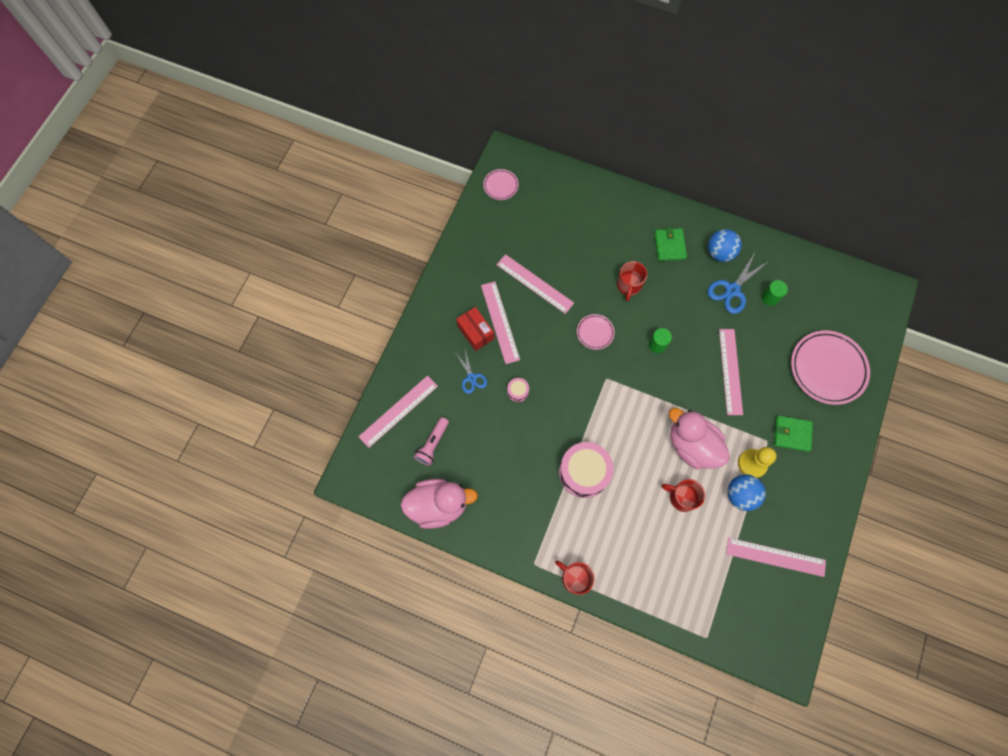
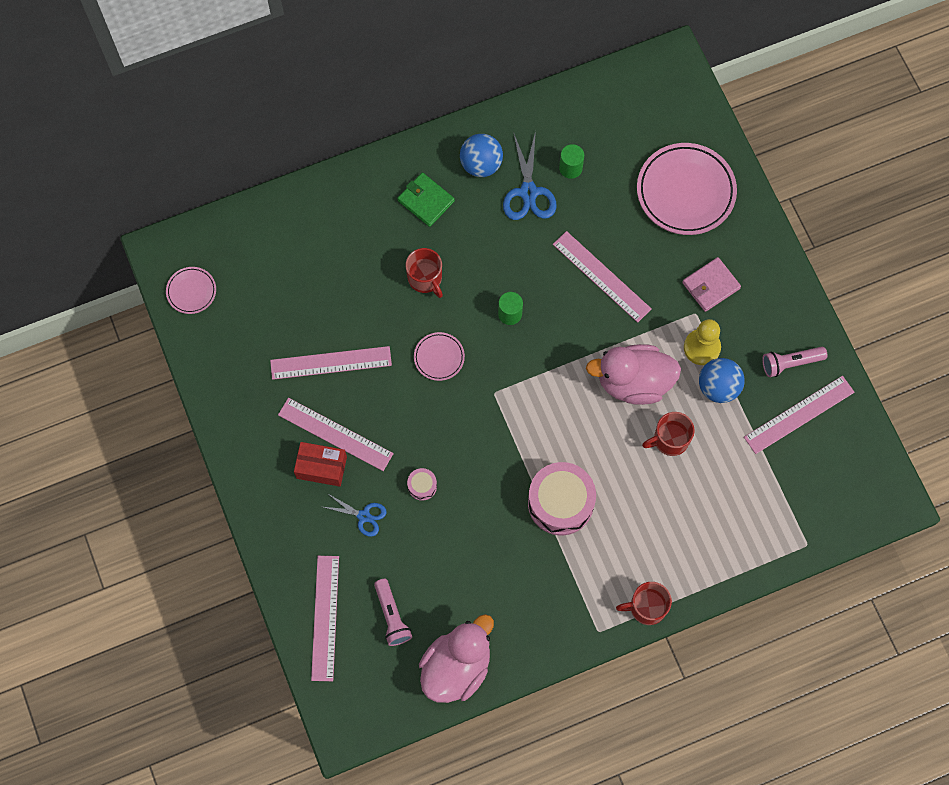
camera: 45 degrees left, 0 degrees up
green wallet [774,416,813,452] -> pink wallet [682,257,741,312]
none -> pink flashlight [762,347,827,377]

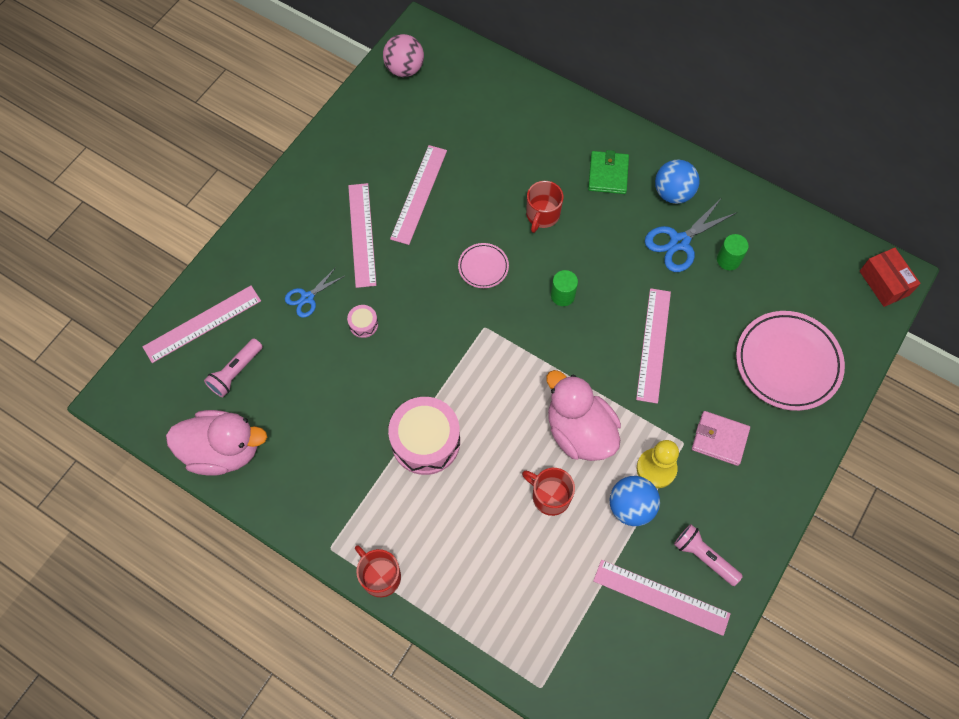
camera: 55 degrees right, 5 degrees down
pink plate [166,267,216,314] -> pink ball [383,34,424,77]
pink ruler [270,346,392,380] -> pink ruler turned 60 degrees clockwise [390,145,447,245]
red box [294,442,347,487] -> red box moved to [860,248,921,307]
blue scissors [324,493,387,537] -> blue scissors turned 60 degrees clockwise [285,267,344,318]

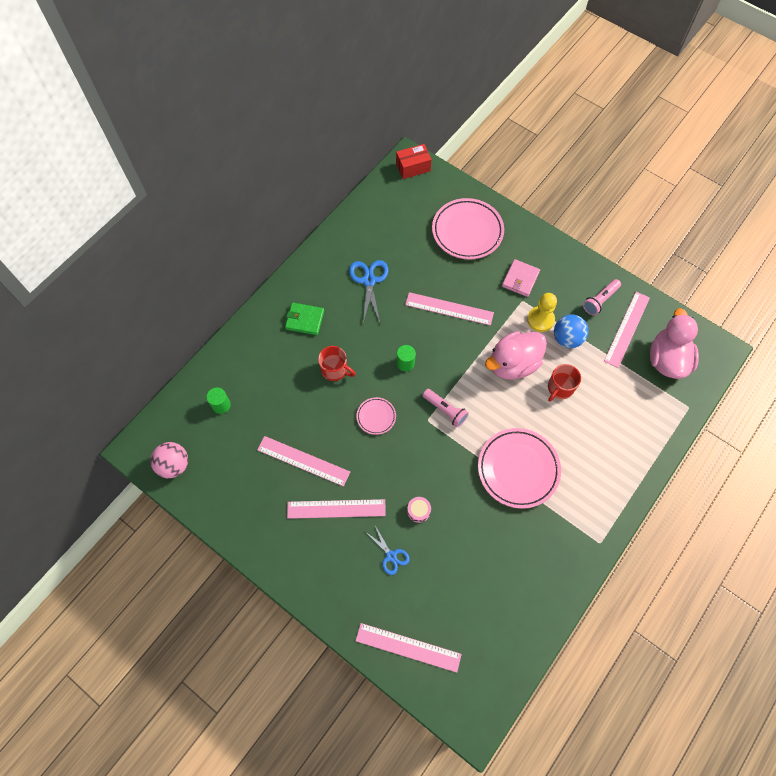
camera: 85 degrees left, 0 degrees up
pink ruler [143,286,261,363] -> pink ruler turned 45 degrees counterclockwise [355,623,462,673]
pink duck [166,410,267,476] -> pink duck moved to [650,308,699,379]
pink flashlight [204,338,263,397] -> pink flashlight moved to [423,389,469,428]
red mug [355,545,401,597] -> none
pink drum [388,397,460,475] -> pink plate [478,428,561,509]
blue scissors [645,200,738,272] -> blue scissors turned 150 degrees counterclockwise [349,260,389,323]
blue ball [655,159,700,204] -> none
green cylinder [717,234,749,270] -> green cylinder moved to [206,388,231,414]

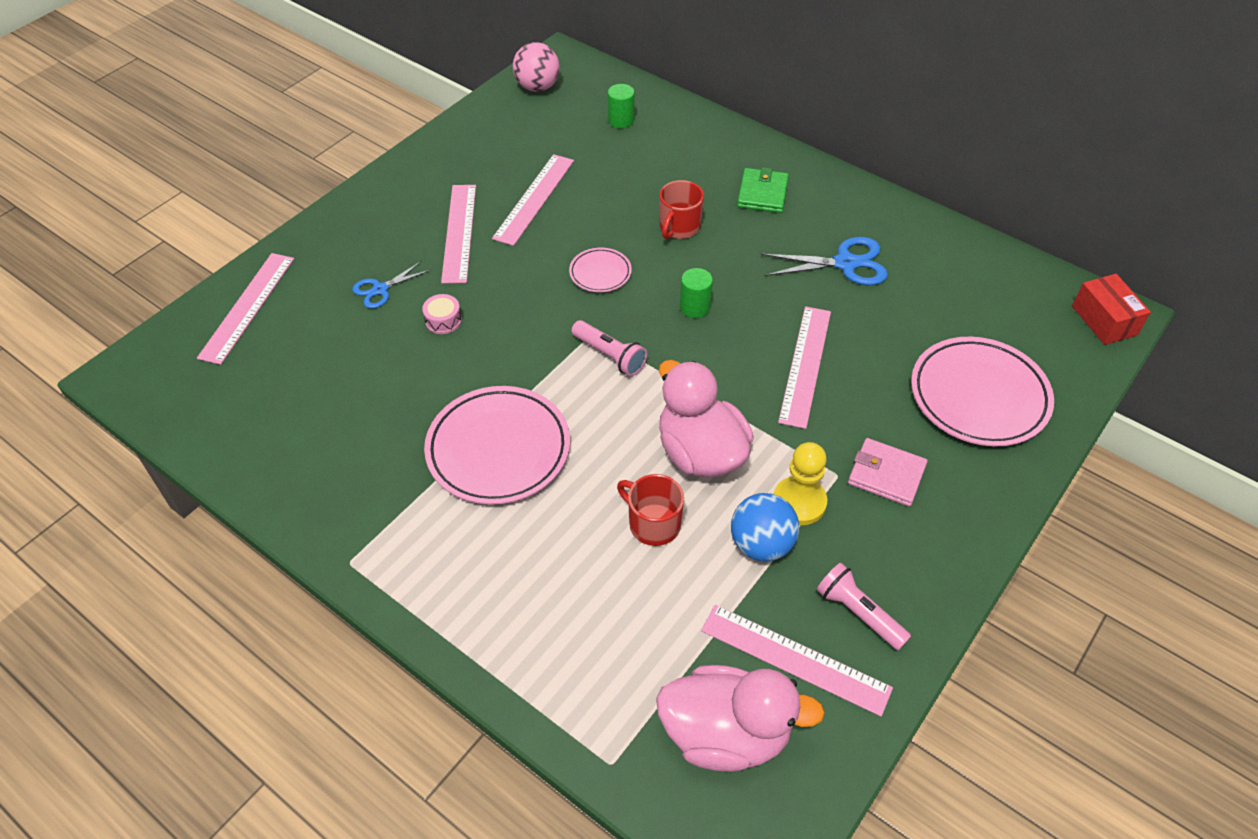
camera: 90 degrees right, 15 degrees down
pink flashlight [423,389,469,428] -> pink flashlight turned 90 degrees counterclockwise [571,320,647,376]

